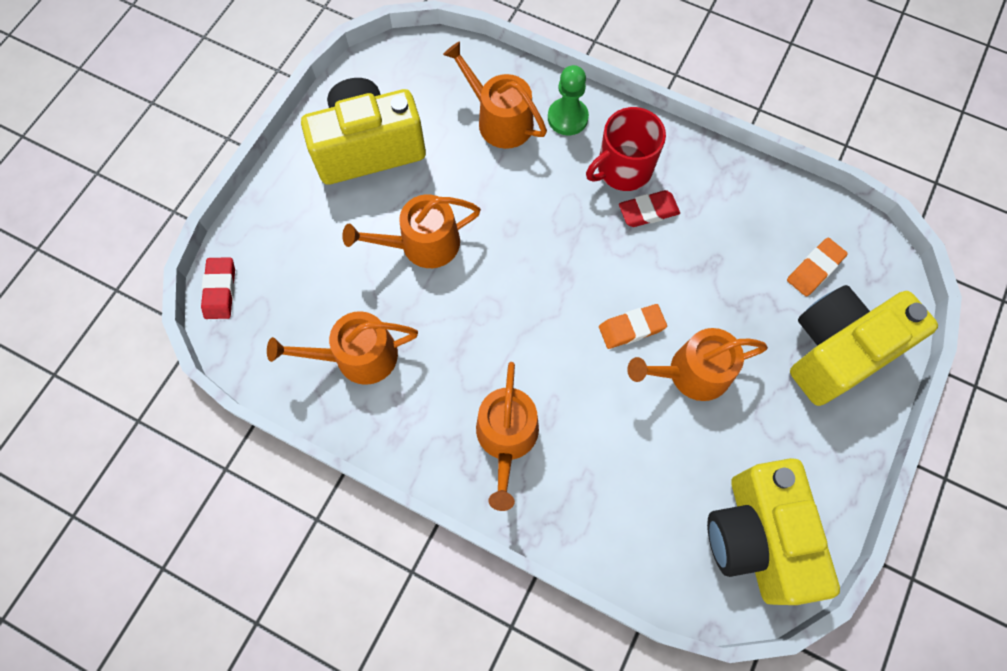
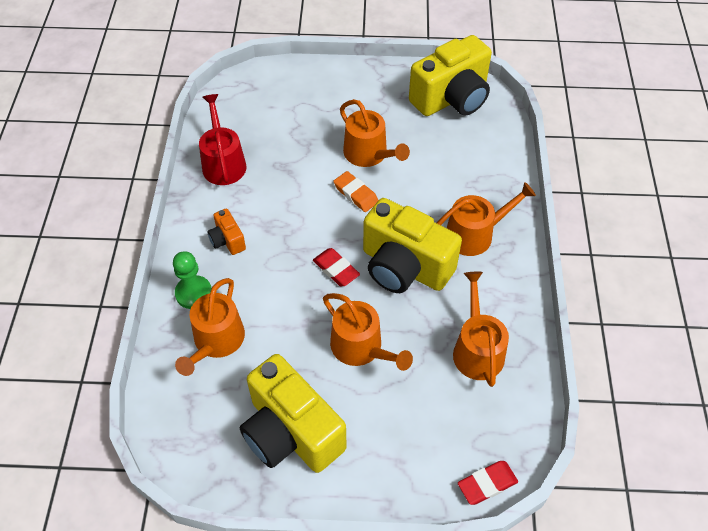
camera: 115 degrees left, 15 degrees down
orange watering can [267,311,418,385] -> orange watering can turned 150 degrees counterclockwise [453,271,509,387]
red mug [586,107,666,191] -> orange camera [207,209,246,255]
red eraser [619,190,680,227] -> red eraser moved to [313,248,360,286]
orange eraser [787,238,848,296] -> none
yellow camera [790,285,938,406] -> yellow camera moved to [363,198,462,293]
none -> red watering can [199,94,246,185]

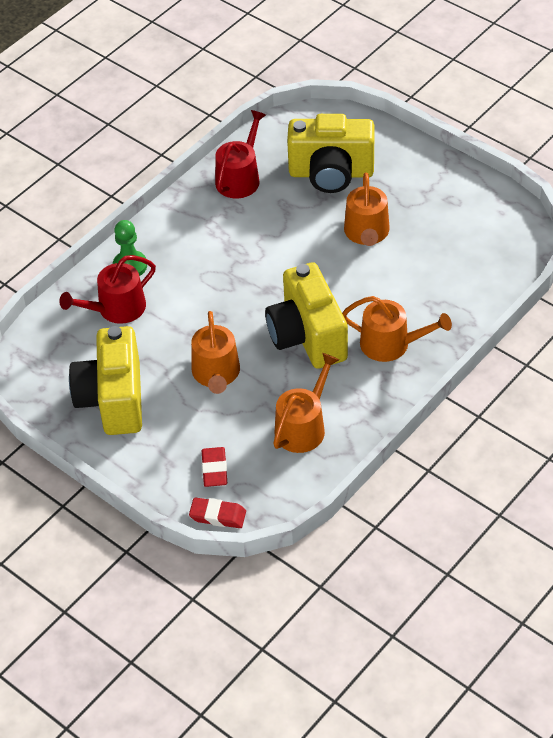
camera: 40 degrees right, 5 degrees down
orange watering can [175,278,245,376] -> red watering can [59,255,156,324]
orange camera [207,209,246,255] -> none
red eraser [313,248,360,286] -> red eraser moved to [202,447,227,487]
orange eraser [333,171,378,212] -> none
yellow camera [409,35,492,116] -> yellow camera moved to [287,114,375,193]

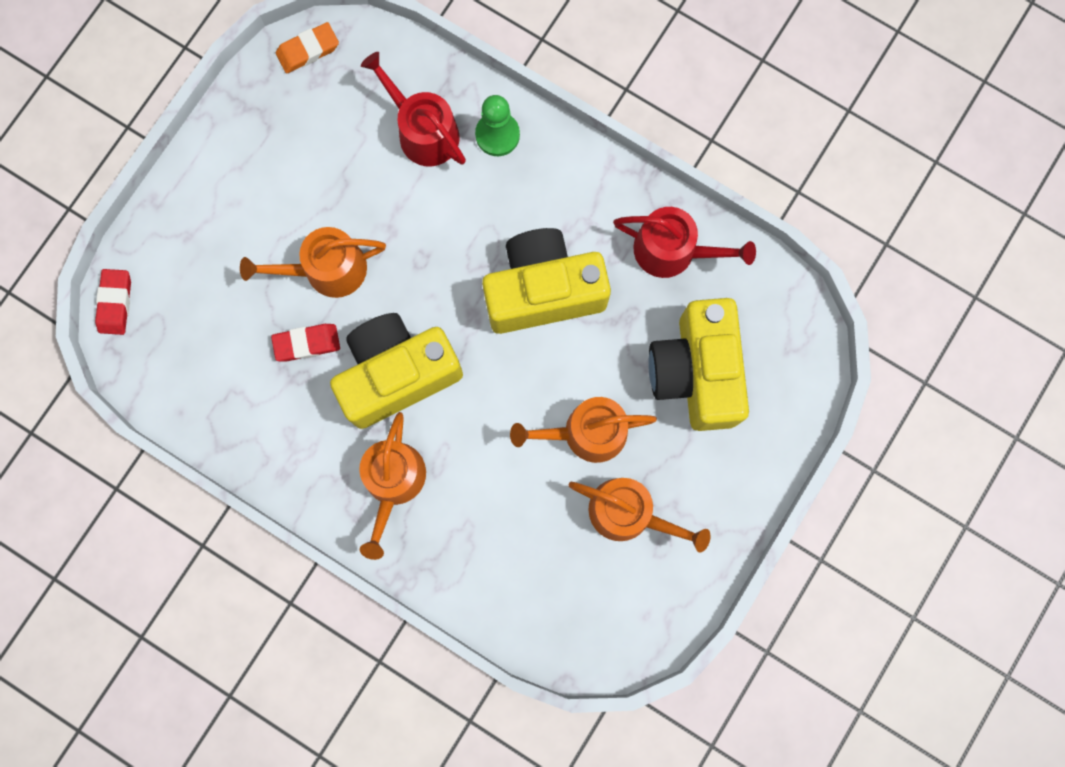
camera: 80 degrees right, 30 degrees up
yellow camera [69,326,142,435] -> yellow camera moved to [482,228,611,334]
red eraser [202,447,227,487] -> red eraser moved to [271,324,340,361]
orange watering can [273,353,339,453] -> orange watering can moved to [568,478,711,552]
none -> orange eraser [276,22,339,73]

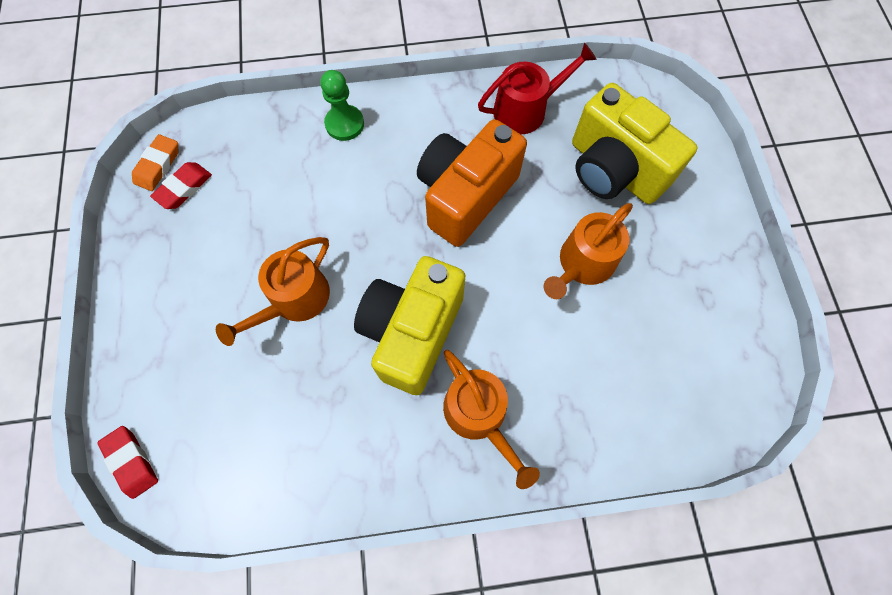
camera: 40 degrees left, 10 degrees down
red eraser [271,324,340,361] -> red eraser moved to [150,162,212,209]
red watering can [361,52,466,166] -> none
yellow camera [482,228,611,334] -> orange camera [417,119,527,247]
orange watering can [568,478,711,552] -> none

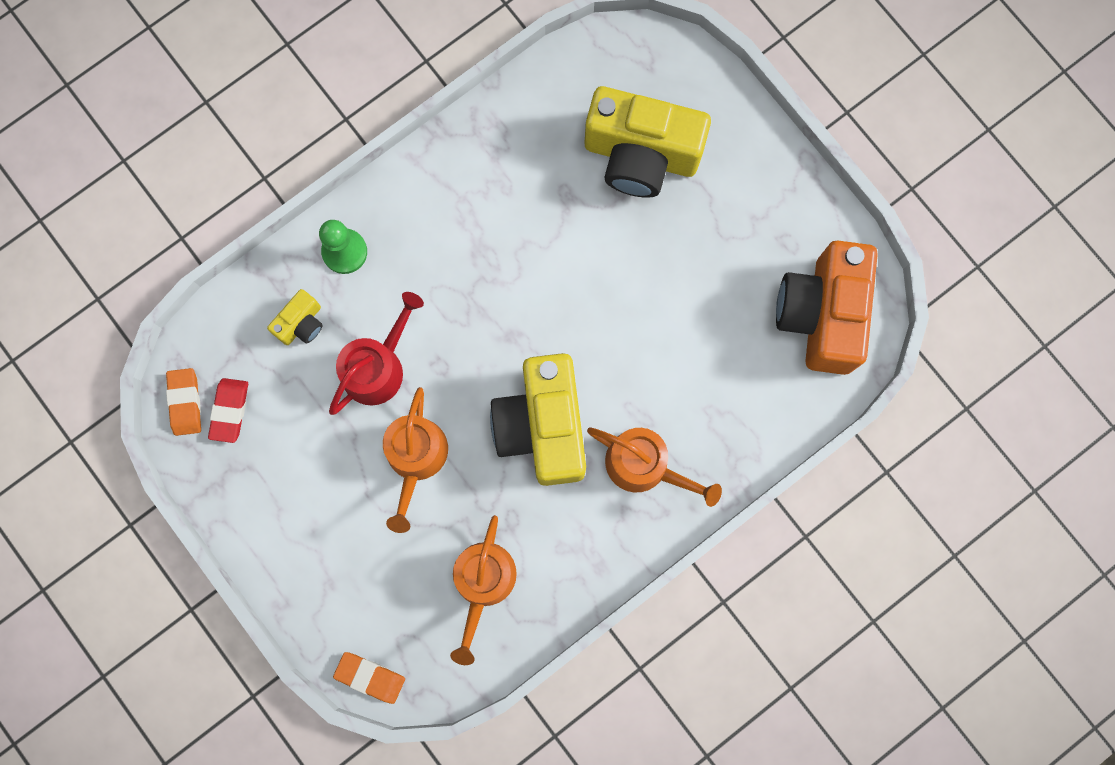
camera: 30 degrees left, 10 degrees up
red eraser [98,426,158,499] -> orange eraser [333,652,405,704]
orange camera [417,119,527,247] -> orange camera moved to [776,241,878,375]
red watering can [478,43,597,134] -> red watering can moved to [329,292,424,415]
orange watering can [544,203,633,299] -> orange watering can moved to [450,515,517,665]
none -> yellow camera [267,289,323,345]

